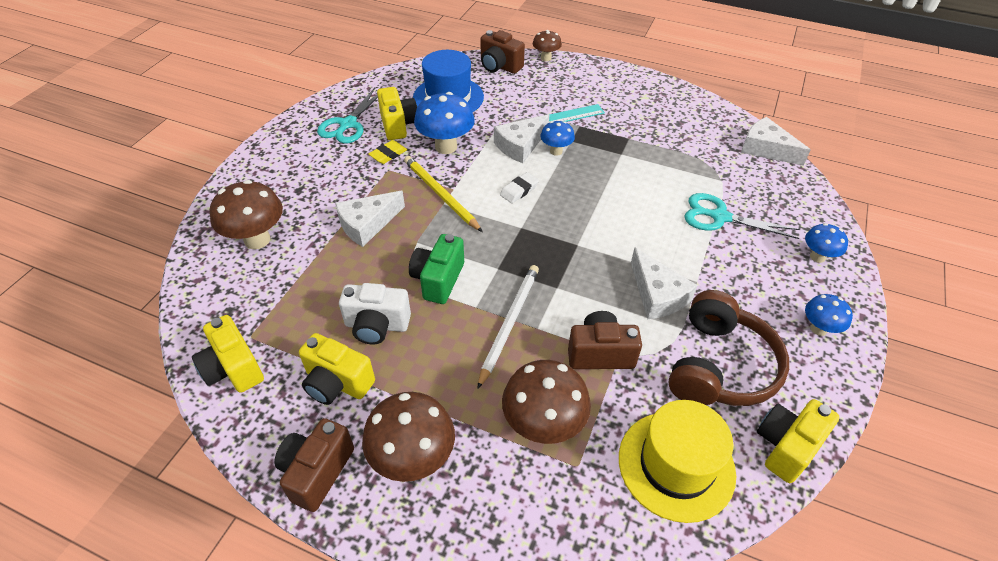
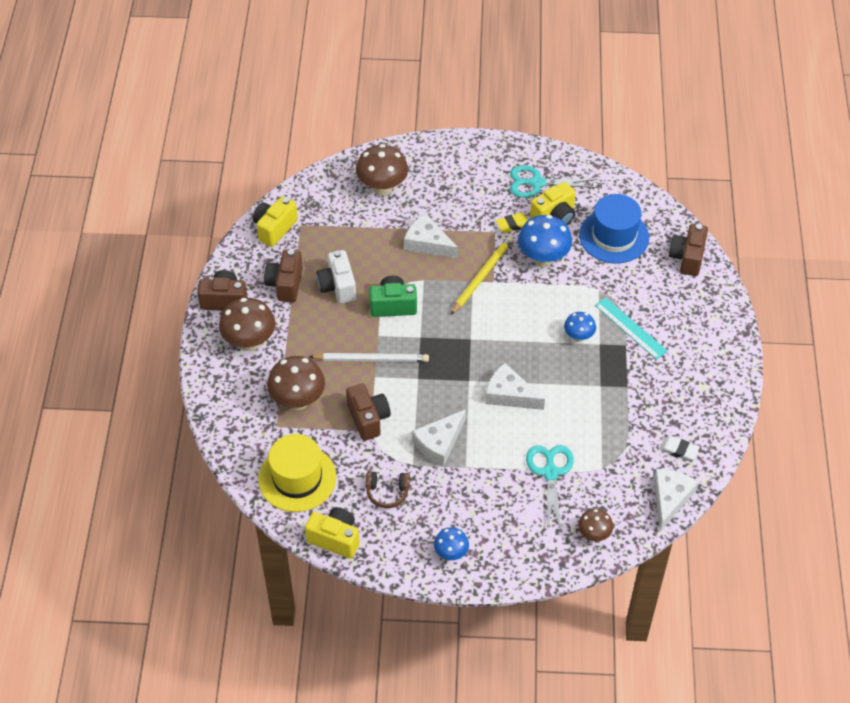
camera: 70 degrees right, 5 degrees up
yellow camera [299,333,375,405] -> brown camera [264,249,303,302]
yellow eraser [369,140,407,164] -> yellow eraser turned 45 degrees counterclockwise [496,213,528,233]
white cheese [494,114,550,163] -> white cheese moved to [485,363,545,410]
white eraser [500,172,539,203] -> white eraser moved to [659,436,699,461]
brown mushroom [533,30,562,61] -> brown mushroom moved to [578,509,613,541]
brown headphones [668,290,789,406] -> brown headphones [366,471,410,508], size x0.50
blue mushroom [805,223,848,263] -> none

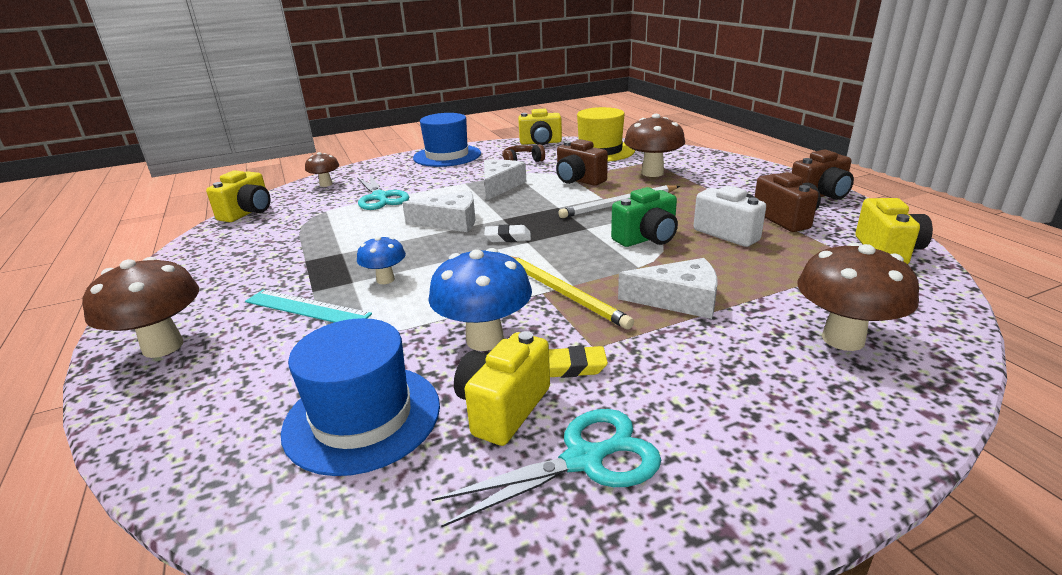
camera: 155 degrees right, 25 degrees down
brown mushroom [219,298,276,351] -> brown mushroom moved to [82,257,199,358]
blue mushroom [434,527,469,560] -> blue hat [413,113,481,167]
yellow pencil [451,236,513,315] -> yellow pencil turned 45 degrees counterclockwise [511,256,634,329]
yellow eraser [496,213,528,233] -> yellow eraser turned 45 degrees clockwise [549,346,608,378]
white cheese [653,469,699,531] -> yellow camera [206,170,271,222]
white eraser [659,436,699,461] -> white eraser moved to [484,224,531,242]
brown camera [669,224,708,276] -> none

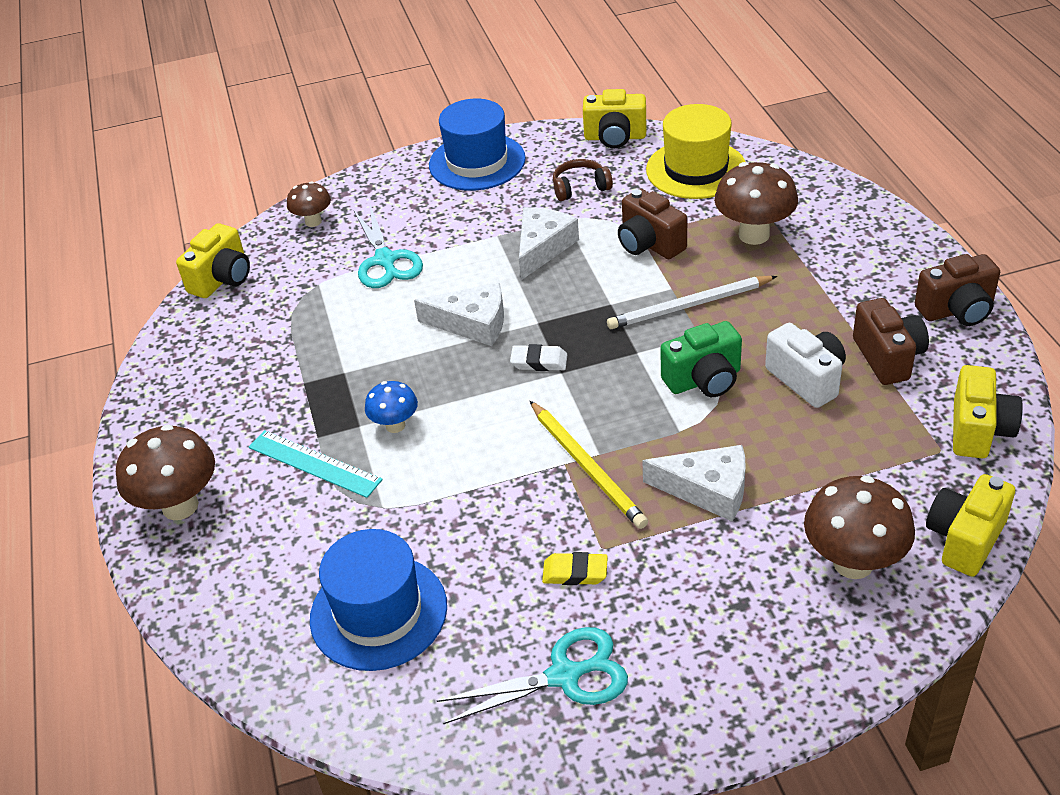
camera: 10 degrees right, 15 degrees up
blue mushroom [428,248,532,351] -> none
yellow camera [454,331,550,446] -> yellow camera moved to [926,474,1015,577]

